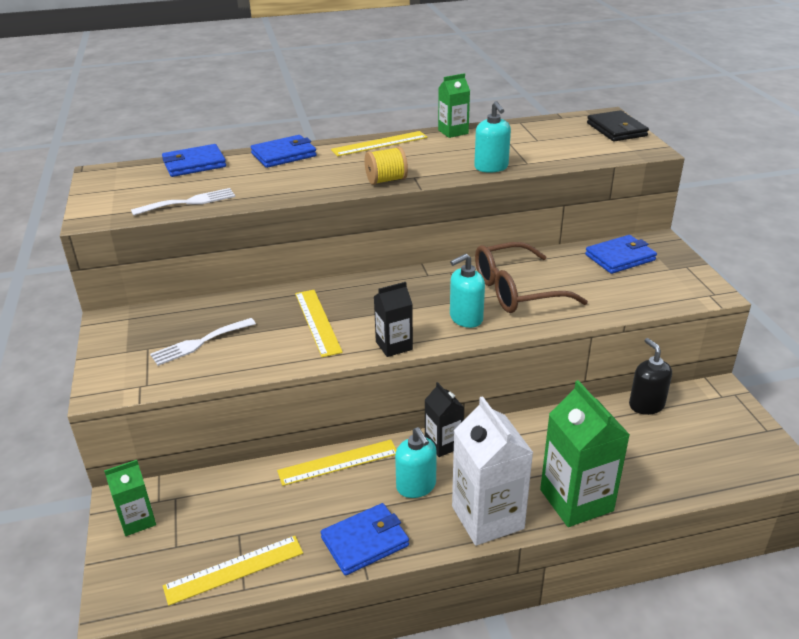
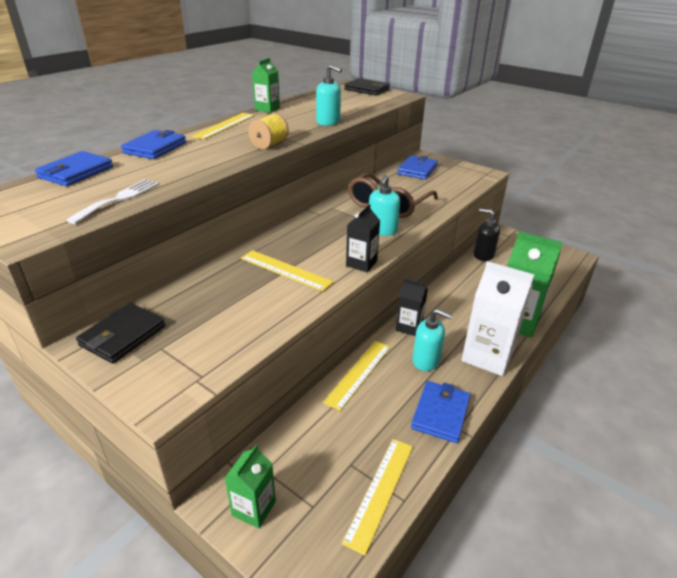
camera: 40 degrees left, 0 degrees up
white fork [150,318,256,366] -> none
none -> black wallet [76,303,165,363]

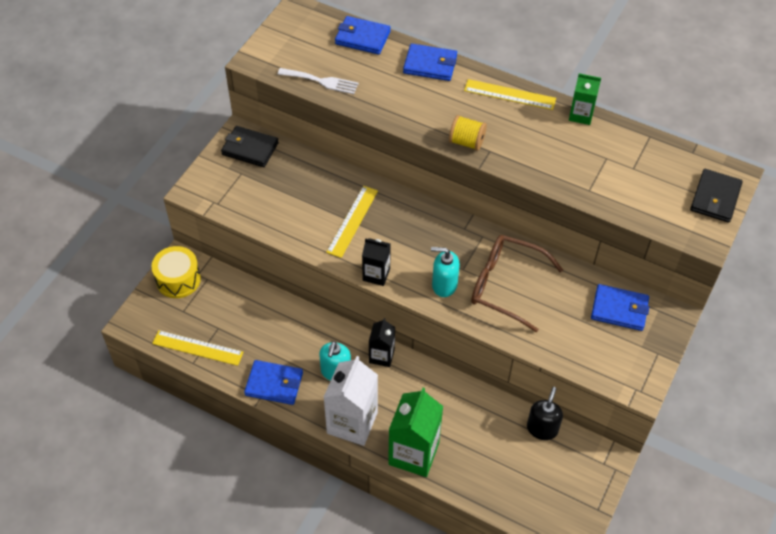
camera: 80 degrees right, 20 degrees up
green carton [225,445,276,529] -> yellow drum [152,246,201,298]
turquoise soap dispenser [316,65,342,126] -> none
yellow ruler [323,341,390,411] -> none

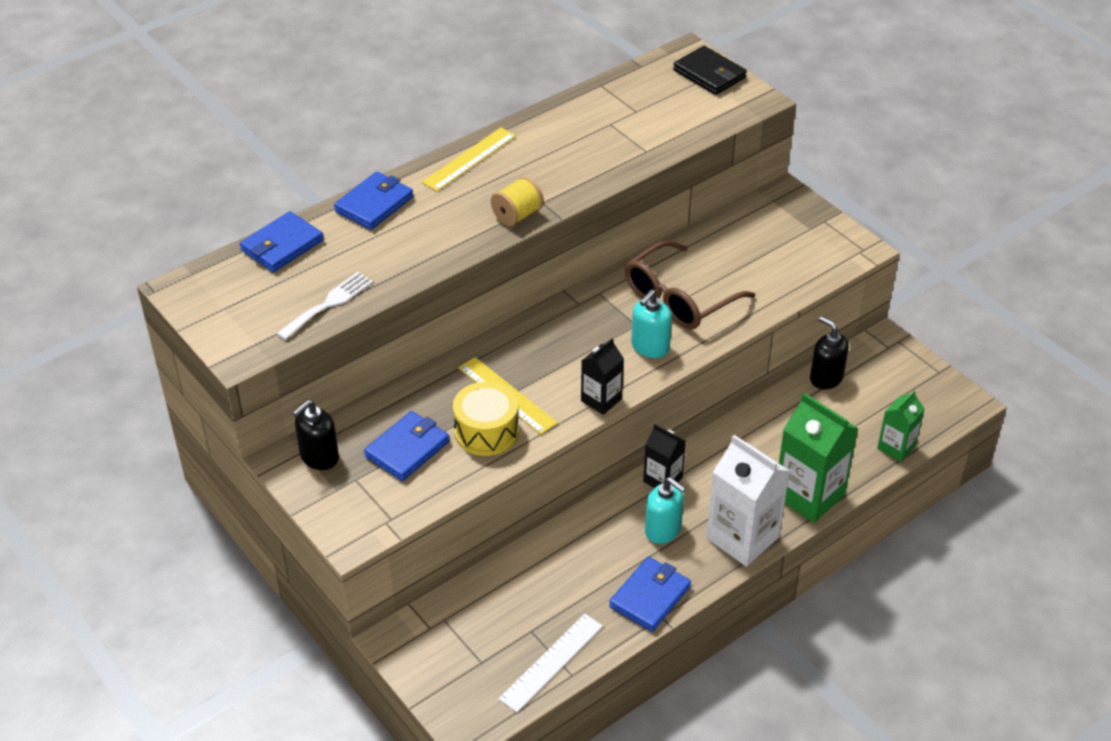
camera: 65 degrees left, 10 degrees down
yellow drum [152,246,201,298] -> yellow drum moved to [453,381,519,456]
yellow ruler [152,330,244,366] -> white ruler [499,614,603,712]
black wallet [221,126,279,167] -> black soap dispenser [293,400,339,470]
green carton [569,73,601,125] -> green carton moved to [877,390,925,462]
blue wallet [591,284,649,331] -> blue wallet moved to [364,411,450,481]

